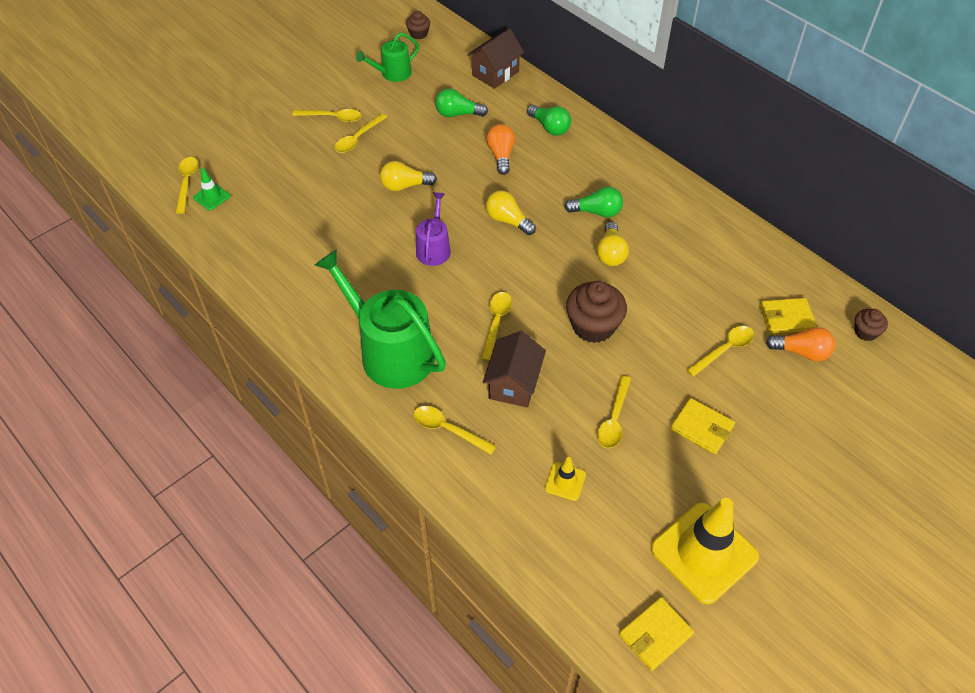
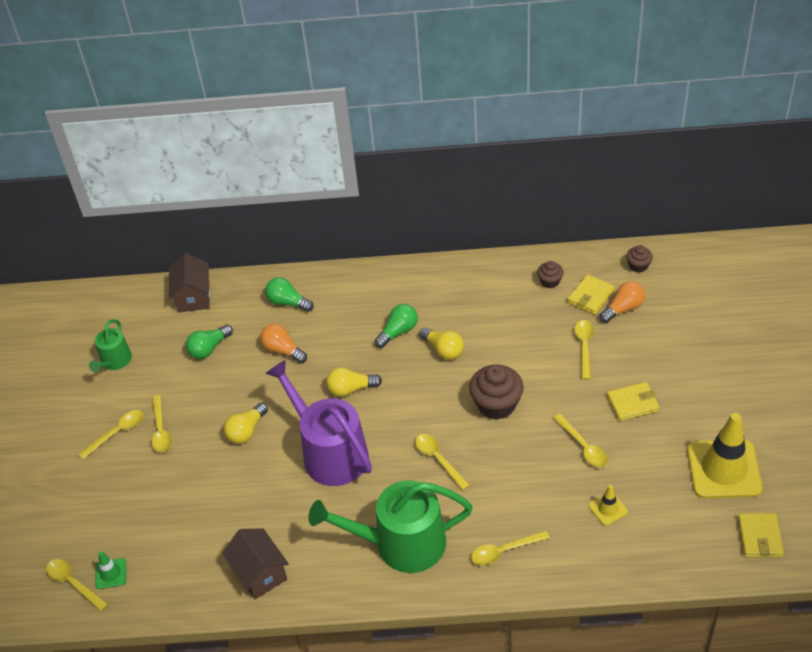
camera: 45 degrees left, 5 degrees down
brown cupcake [406,11,430,39] -> brown cupcake moved to [537,261,564,288]
purple watering can [416,192,451,266] -> purple watering can [265,360,372,486], size x1.92
brown house [483,331,546,408] -> brown house moved to [222,528,289,599]
green light bulb [527,105,571,136] -> green light bulb turned 150 degrees counterclockwise [265,277,314,312]

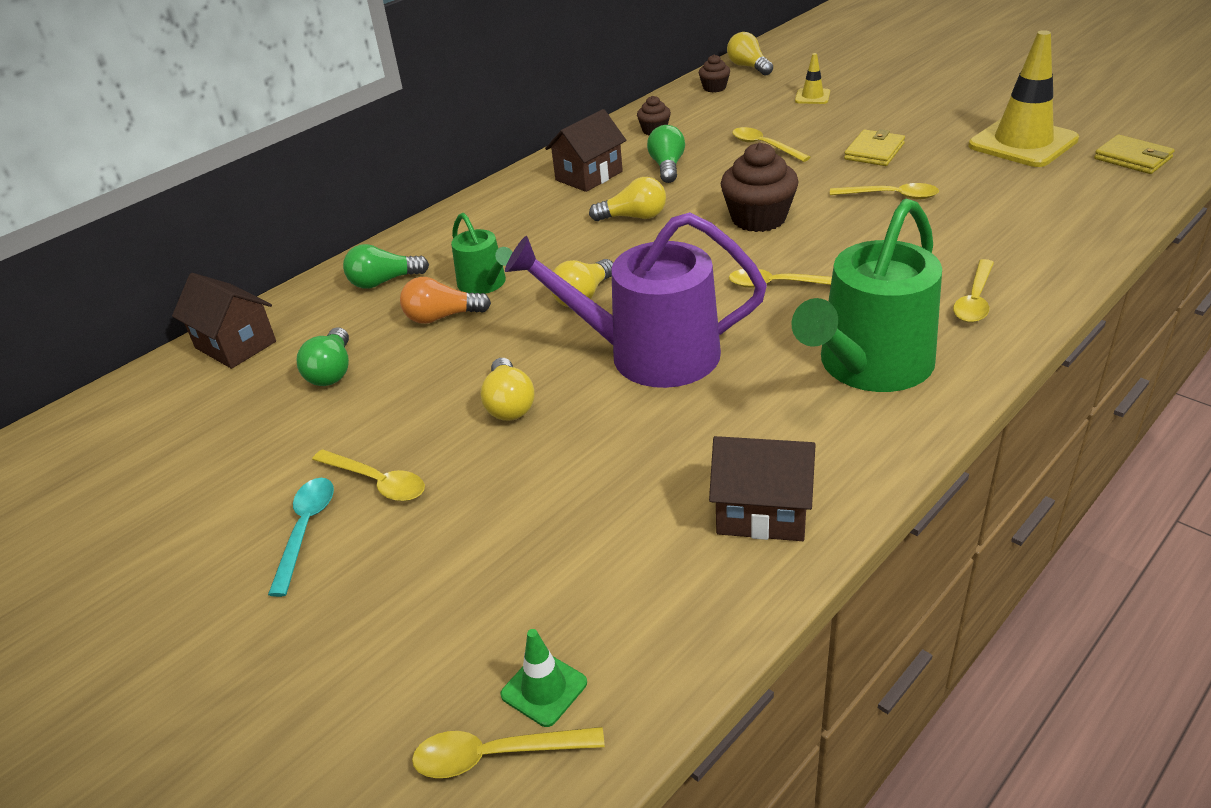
camera: 45 degrees left, 10 degrees down
yellow spoon [79,410,144,459] -> turquoise spoon [268,478,334,597]
green watering can [89,319,132,372] -> green watering can moved to [451,213,513,294]
green light bulb [374,304,418,348] -> green light bulb moved to [647,125,685,183]
yellow wallet [567,274,614,315] -> none
yellow traffic cone [589,485,628,526] -> yellow traffic cone moved to [795,53,830,104]
orange light bulb [600,281,645,323] -> none
none -> brown house [545,109,626,192]
none -> yellow light bulb [727,32,773,76]

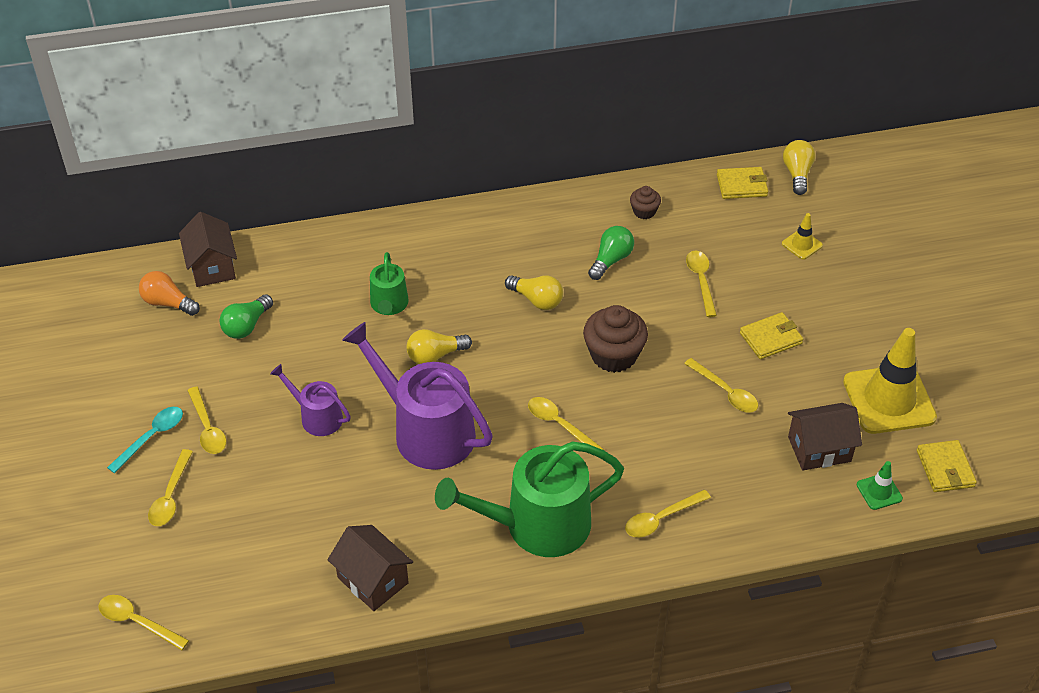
camera: 30 degrees right, 10 degrees up
green light bulb [343,244,429,289] -> none
orange light bulb [400,277,491,324] -> orange light bulb moved to [139,271,200,316]
yellow light bulb [480,358,535,421] -> purple watering can [270,364,351,436]
green traffic cone [500,629,587,727] -> green traffic cone moved to [857,461,903,510]
brown house [545,109,626,192] -> brown house moved to [788,403,862,471]
brown cupcake [699,55,730,92] -> yellow wallet [717,167,768,199]
none -> yellow spoon [148,449,193,526]

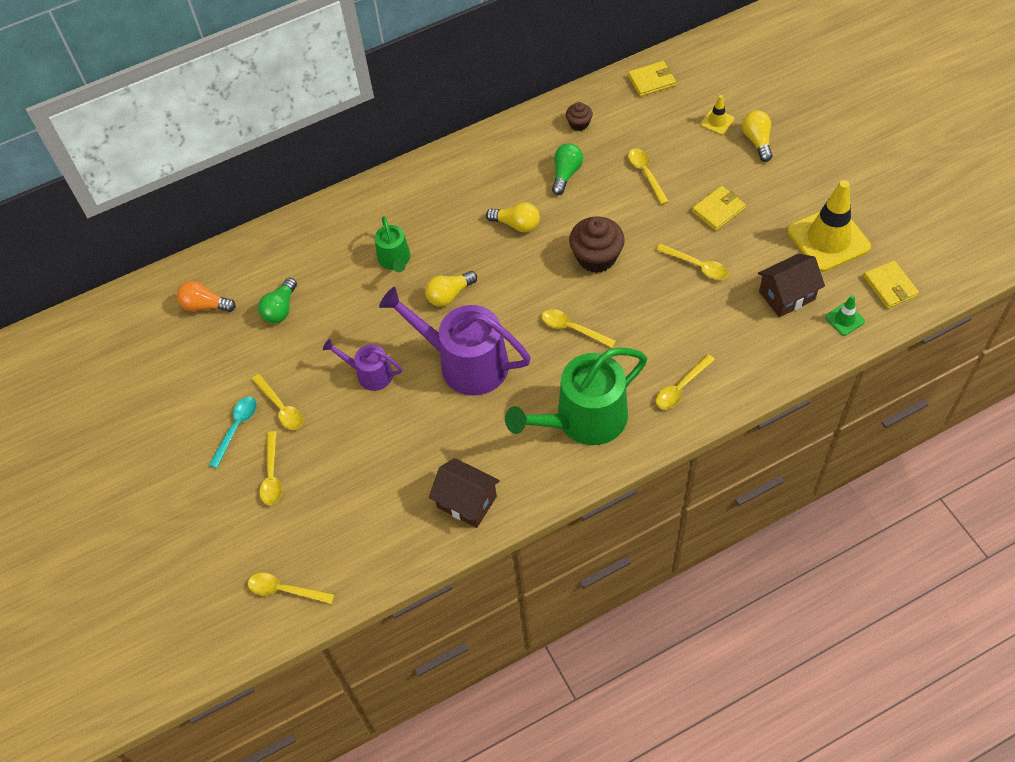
camera: 10 degrees left, 10 degrees up
brown house [179,212,237,287] -> none
yellow light bulb [783,140,815,195] -> yellow light bulb moved to [742,110,772,162]

